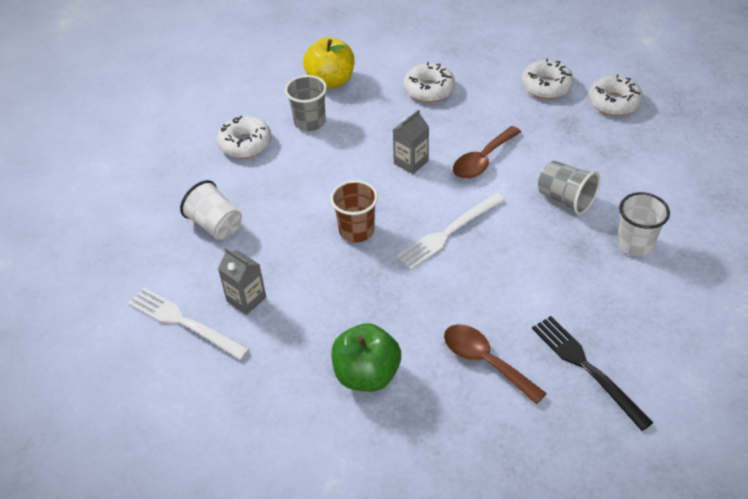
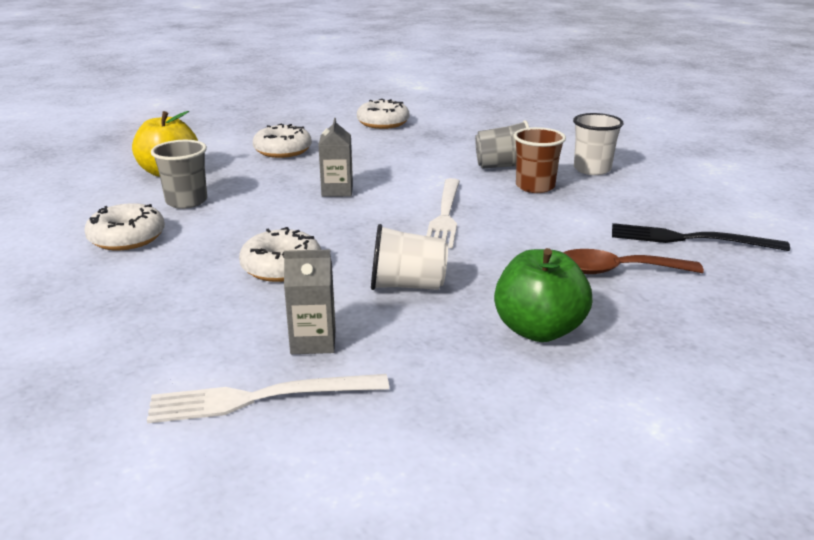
camera: 45 degrees left, 20 degrees down
white cup [180,180,242,240] -> white cup moved to [371,224,448,290]
brown cup [330,180,378,243] -> brown cup moved to [514,127,566,193]
brown spoon [453,126,521,179] -> none
white donut [588,74,643,116] -> white donut moved to [239,227,321,282]

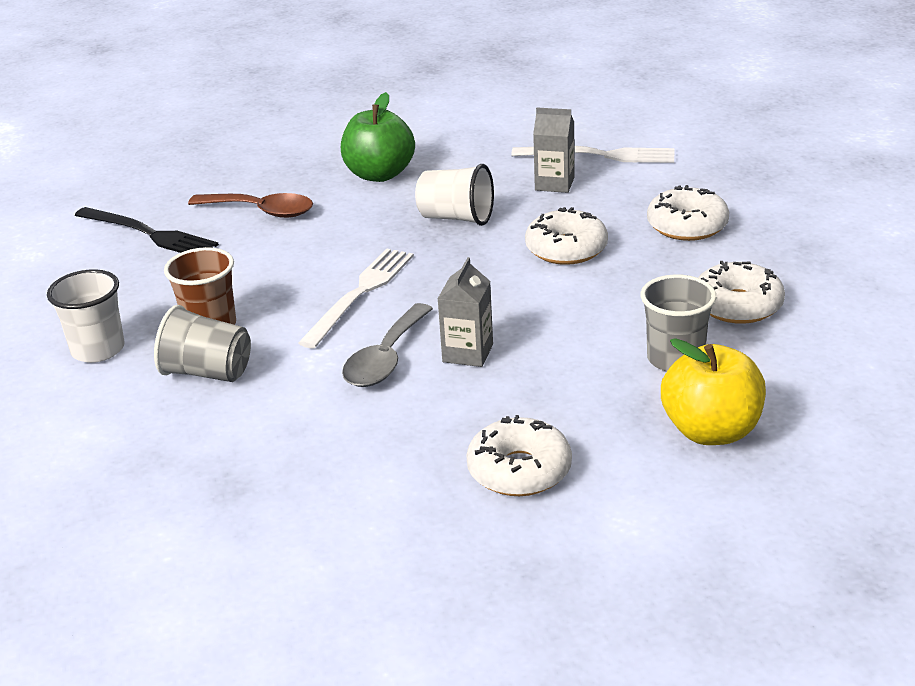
camera: 160 degrees left, 5 degrees up
white donut [357,99,410,129] -> white donut moved to [647,185,729,241]
none -> grey spoon [342,303,433,387]

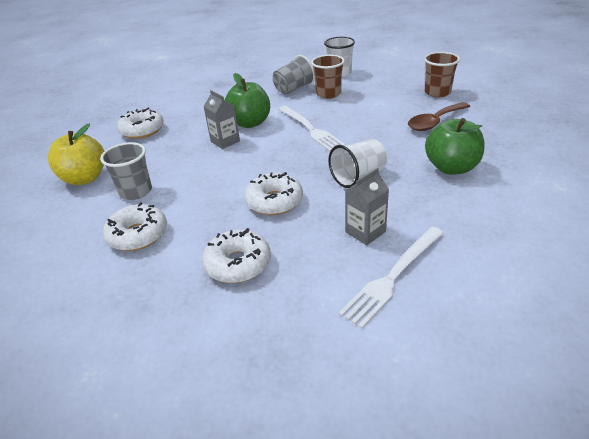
camera: 125 degrees right, 5 degrees up
black fork [75,207,219,253] -> brown cup [424,52,460,97]
grey spoon [342,303,433,387] -> green apple [225,73,270,128]

